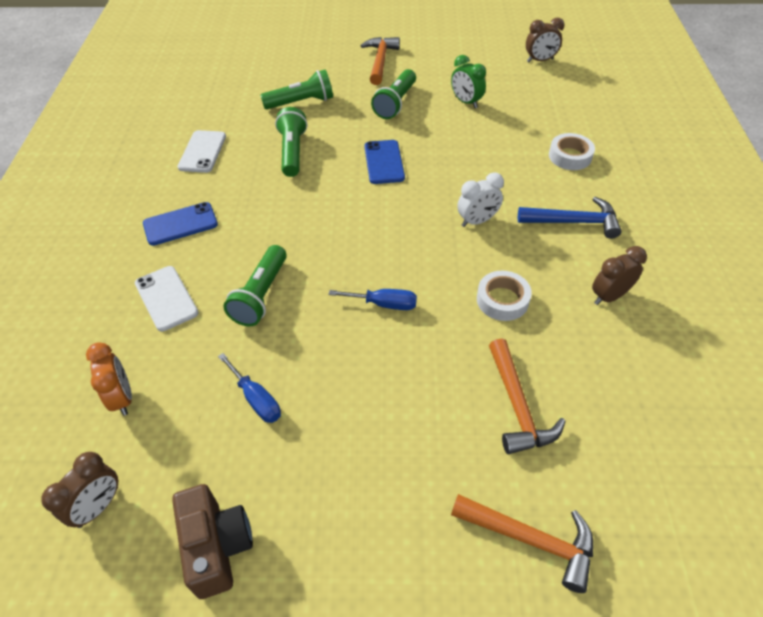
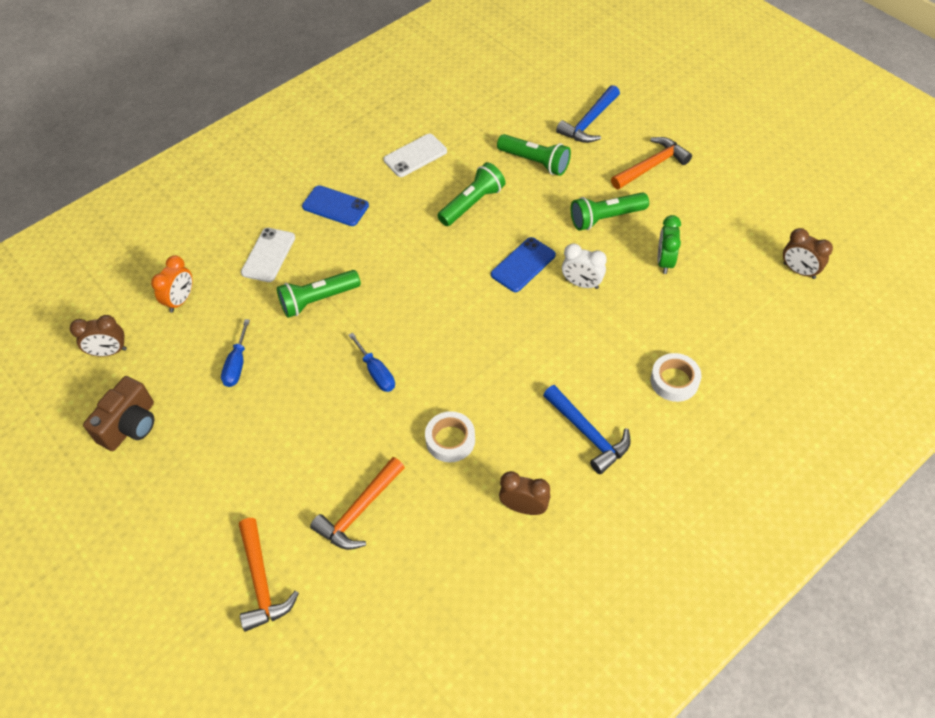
camera: 50 degrees right, 5 degrees up
white clock [457,172,504,227] -> white clock moved to [562,243,607,289]
none -> blue hammer [556,85,620,143]

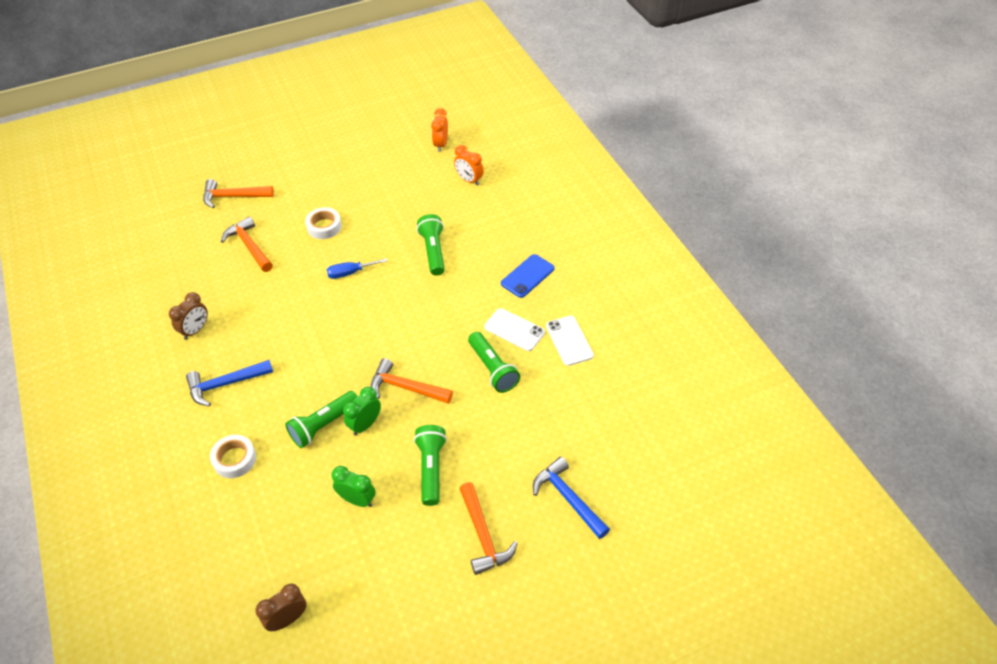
camera: 105 degrees right, 5 degrees down
brown clock [70,315,127,357] -> orange clock [431,108,448,152]
brown camera [83,376,154,451] -> none
blue screwdriver [221,319,250,387] -> none
white phone [241,228,295,282] -> white phone moved to [484,308,545,351]
white tape [425,411,475,462] -> white tape moved to [305,207,342,239]
blue phone [491,237,556,292] -> orange hammer [371,358,453,404]
green flashlight [497,134,571,176] -> green flashlight moved to [285,391,358,448]
white clock [562,243,607,289] -> green clock [343,387,381,435]

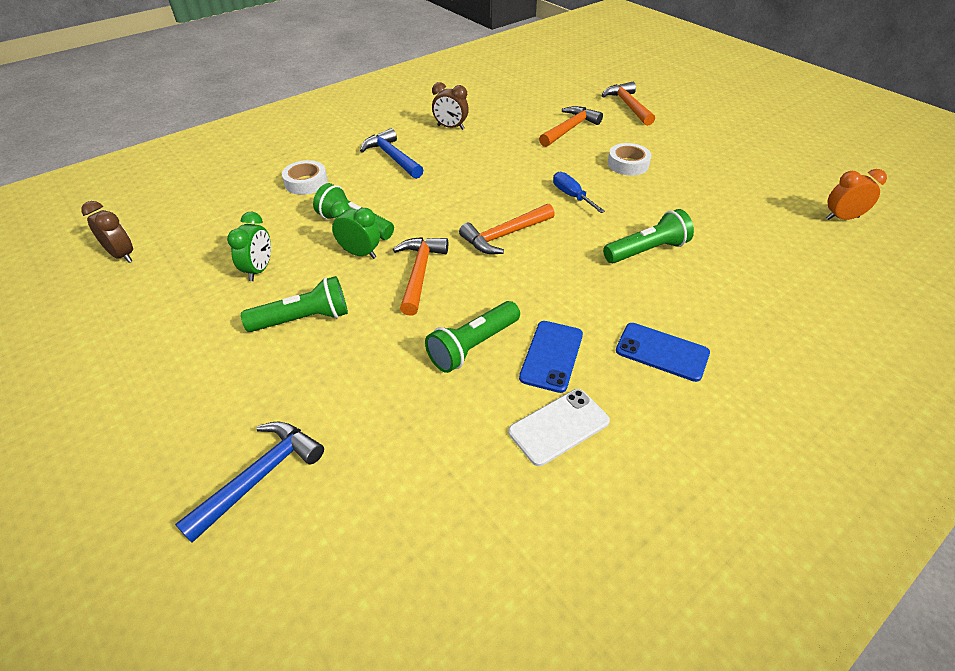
camera: 75 degrees right, 5 degrees down
orange clock [454,145,484,186] -> none
orange hammer [459,482,518,575] -> orange hammer moved to [459,204,555,254]
white phone [484,308,545,351] -> blue phone [519,321,583,393]

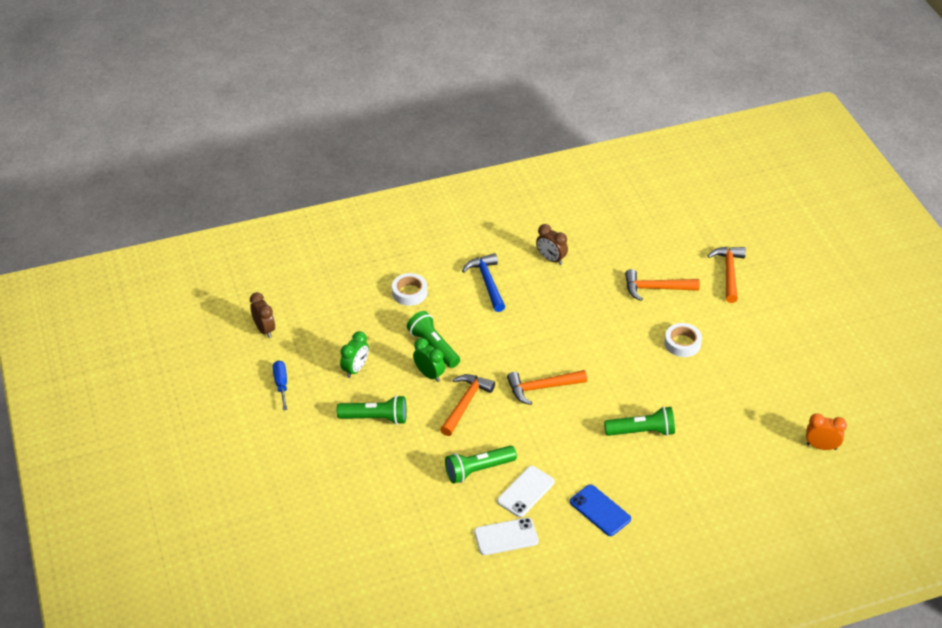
camera: 20 degrees right, 0 degrees up
blue hammer [175,422,324,543] -> none
blue phone [519,321,583,393] -> white phone [497,466,555,517]
orange hammer [539,106,603,147] -> orange hammer turned 150 degrees counterclockwise [625,269,700,301]
blue screwdriver [553,172,605,213] -> blue screwdriver moved to [273,360,288,410]

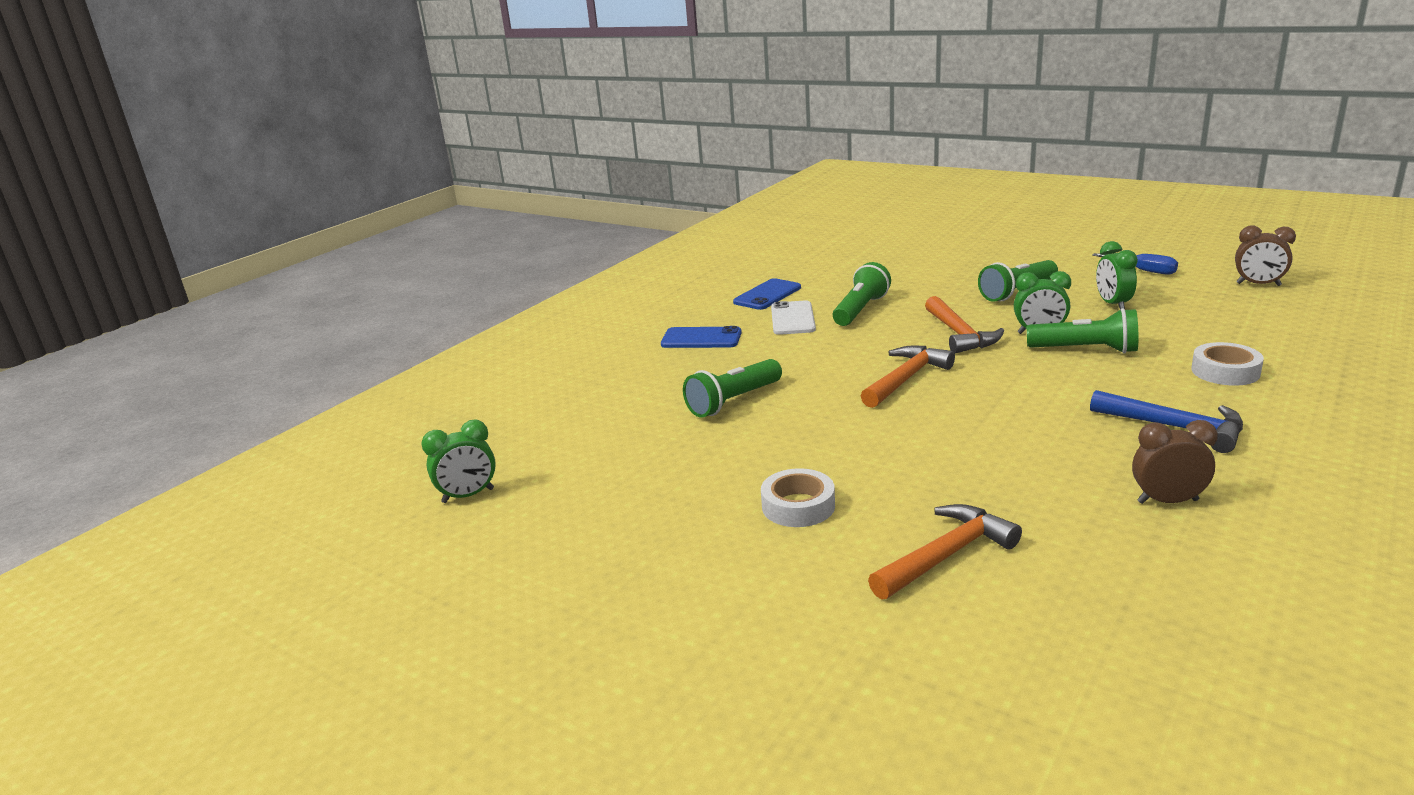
camera: 145 degrees right, 20 degrees down
white phone [474,517,539,555] -> blue phone [733,278,801,310]
orange hammer [708,247,746,303] -> none
orange clock [806,413,847,450] -> green clock [422,420,496,503]

